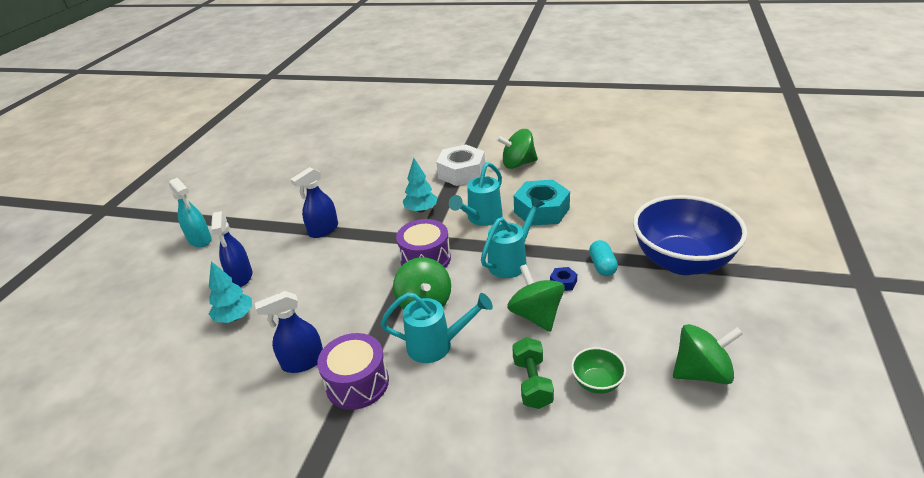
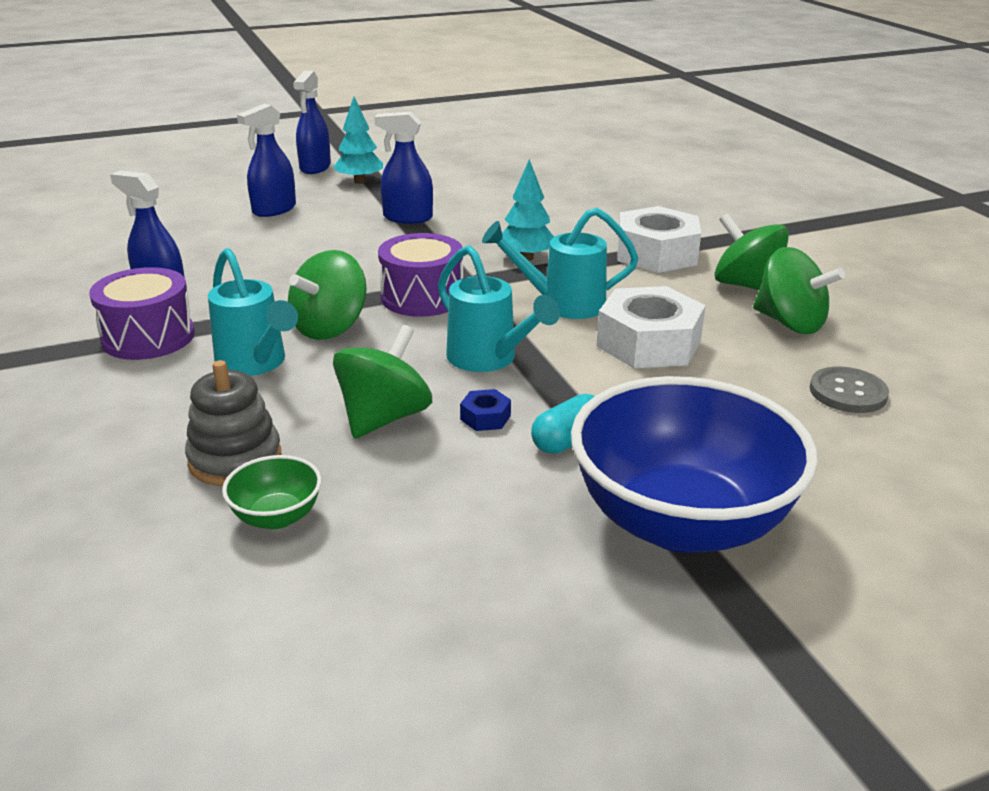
camera: 50 degrees right, 5 degrees down
turquoise spray bottle [169,178,212,247] -> blue spray bottle [293,71,331,174]
turquoise tree [209,261,252,323] -> turquoise tree moved to [333,97,383,184]
turquoise watering can [481,197,545,278] -> turquoise watering can turned 45 degrees clockwise [438,245,560,372]
green dumbbell [512,337,554,409] -> grey stacking toy [185,360,282,486]
turquoise nut [514,180,570,226] -> white nut [596,286,706,368]
green spinning top [673,324,743,384] -> green spinning top moved to [753,247,845,334]
none -> grey button [810,367,889,413]

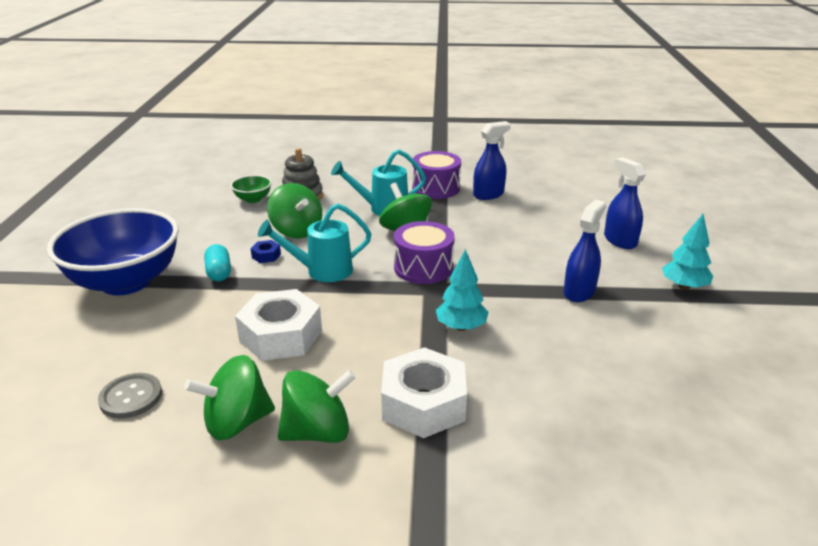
camera: 115 degrees right, 0 degrees up
blue spray bottle [293,71,331,174] -> none
turquoise watering can [482,208,638,319] -> none

